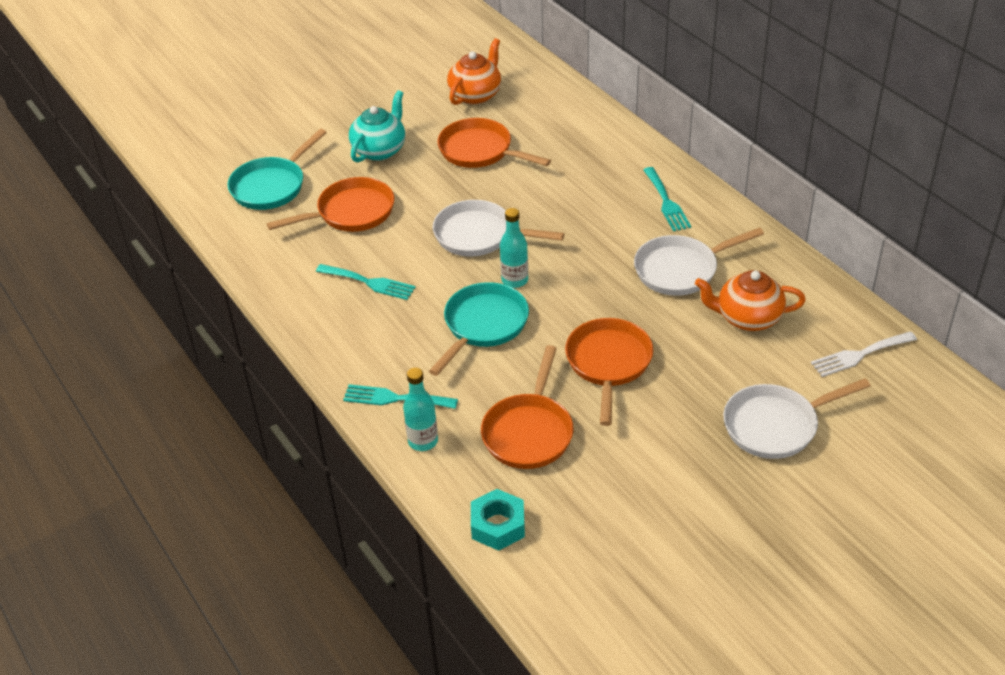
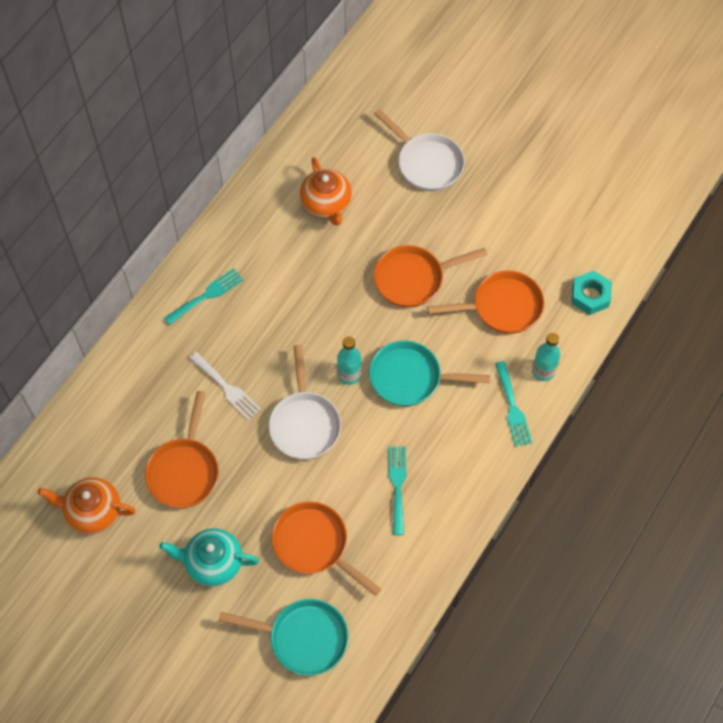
camera: 115 degrees left, 20 degrees up
white pan [634,227,764,296] -> none
white fork [811,331,917,377] -> white fork moved to [189,352,261,420]

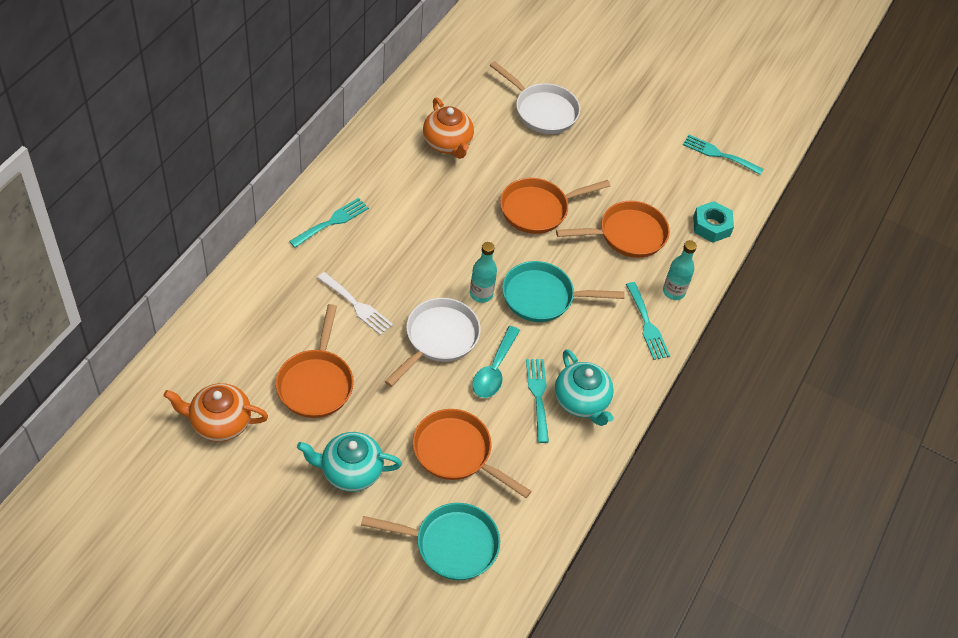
camera: 10 degrees left, 10 degrees down
white pan [269,345,341,460] -> white pan turned 135 degrees counterclockwise [385,298,481,387]
none -> turquoise spoon [472,326,520,398]
none -> turquoise teapot [555,349,614,426]
none -> turquoise fork [683,135,763,175]

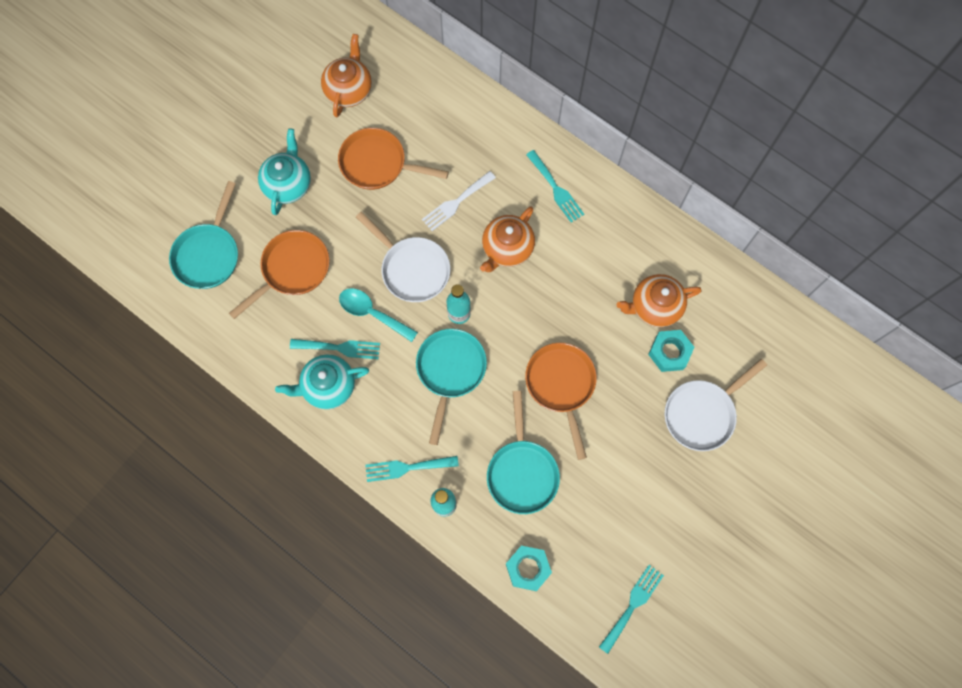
camera: 105 degrees right, 20 degrees up
orange pan [556,201,670,258] -> turquoise pan [487,391,560,514]
none -> orange teapot [480,207,535,272]
none -> turquoise nut [648,330,694,372]

